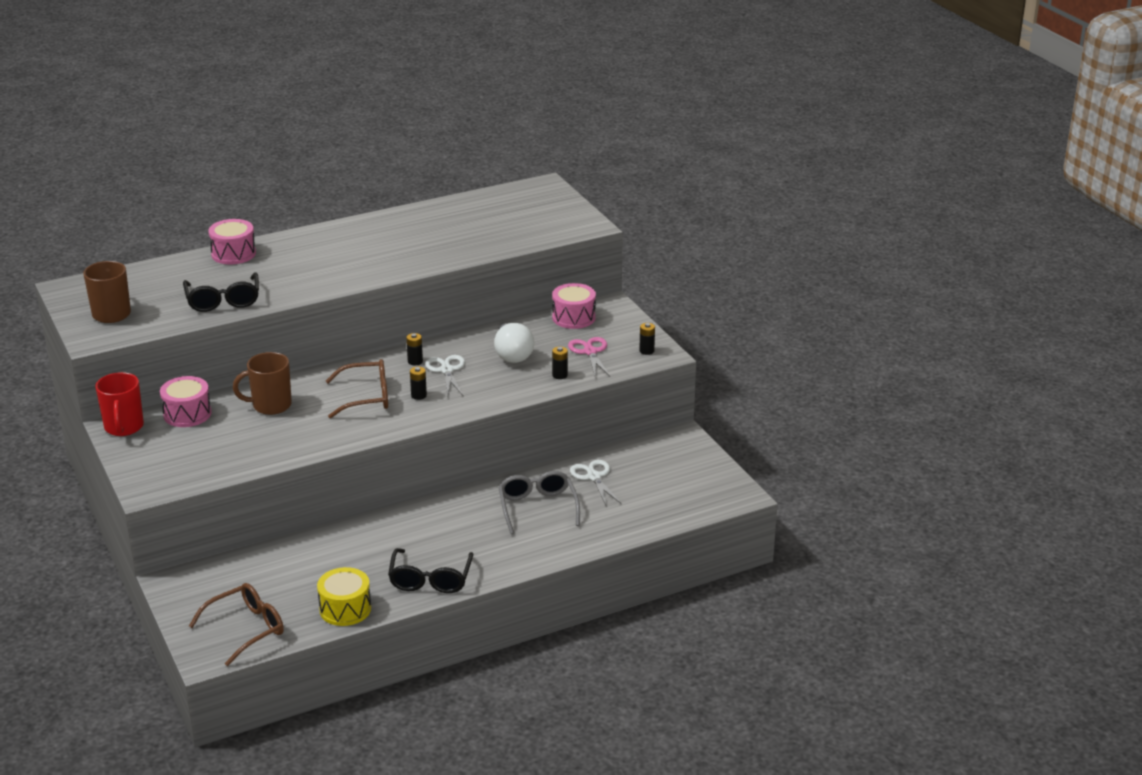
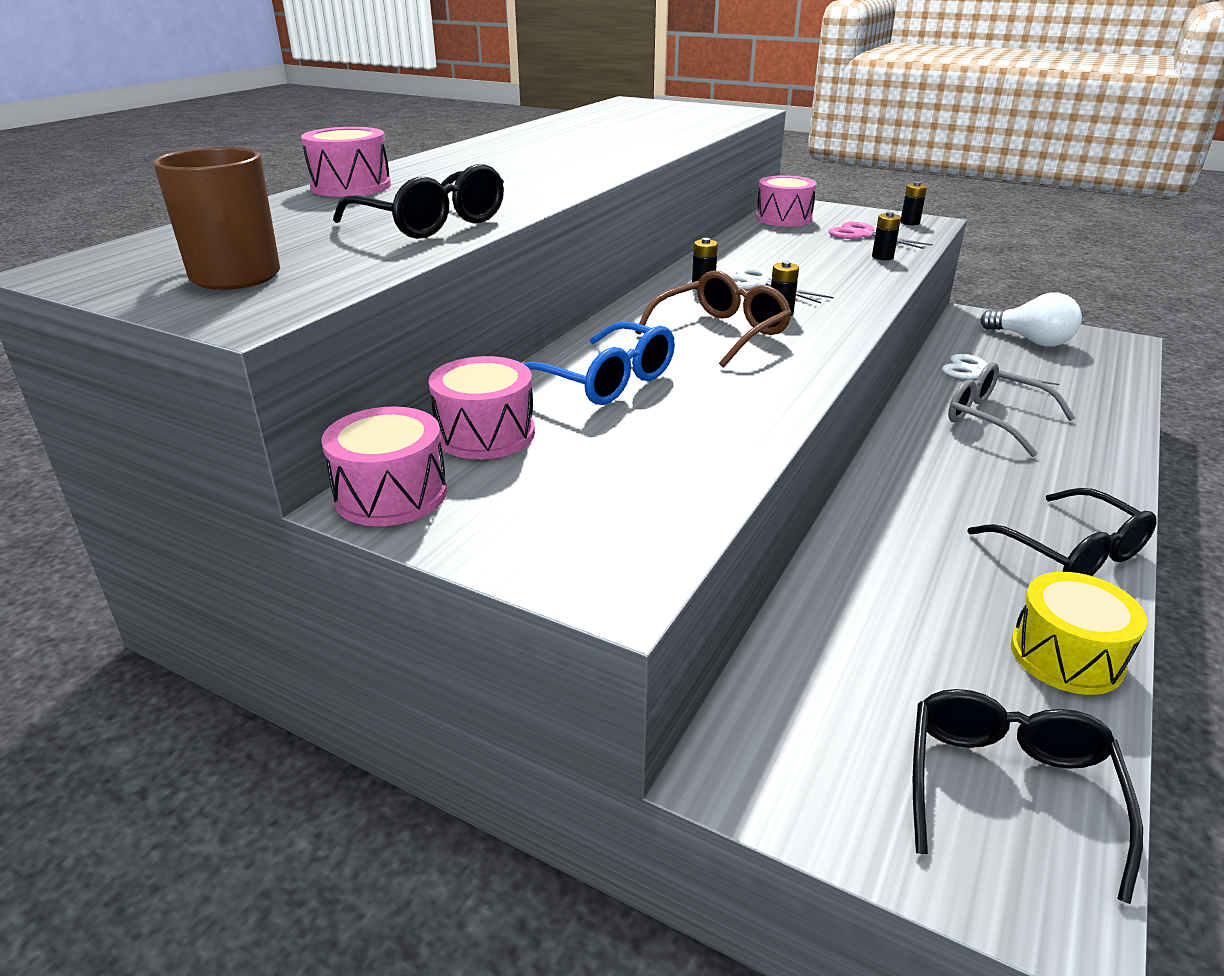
camera: 35 degrees left, 0 degrees up
red mug [95,372,144,436] -> pink drum [321,407,447,526]
brown glasses [189,583,284,666] -> black glasses [913,689,1143,904]
brown mug [233,352,292,415] -> blue glasses [523,321,675,405]
white light bulb [494,323,535,363] -> white light bulb moved to [980,292,1082,347]

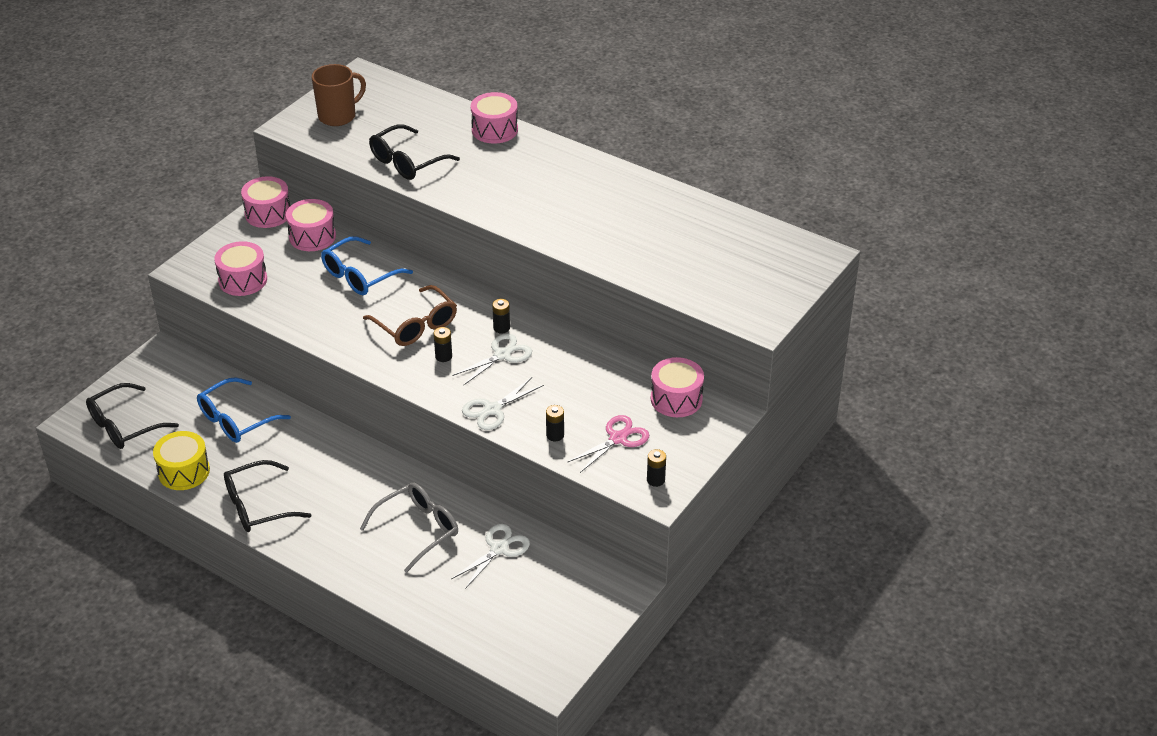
camera: 95 degrees right, 10 degrees up
black glasses [913,689,1143,904] -> black glasses turned 120 degrees clockwise [86,383,179,449]
white light bulb [980,292,1082,347] -> none
none -> blue glasses [197,377,291,443]
none -> pink drum [214,241,267,296]
none -> white scissors [462,377,544,430]

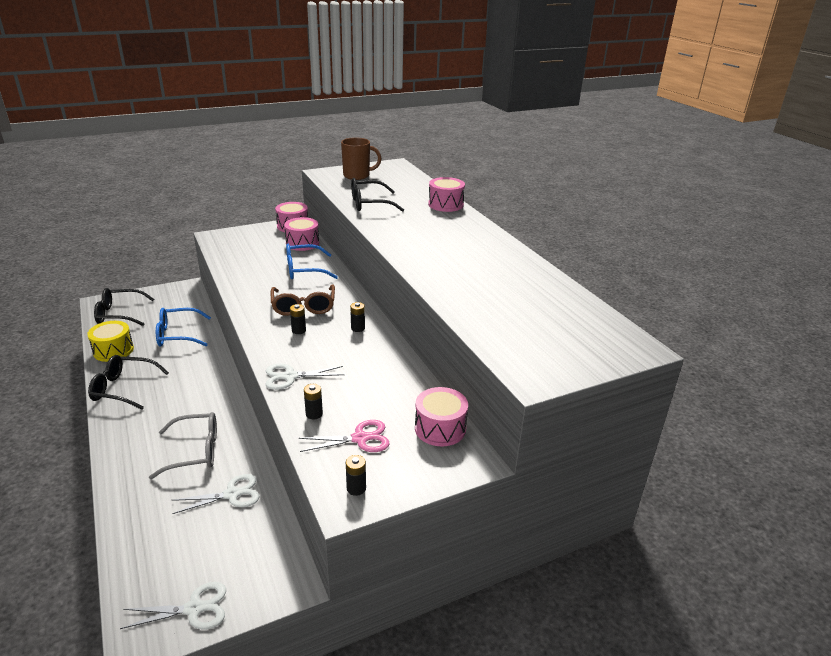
camera: 30 degrees right, 10 degrees down
pink drum [214,241,267,296] -> none
white scissors [452,334,532,385] -> white scissors moved to [120,582,226,630]

